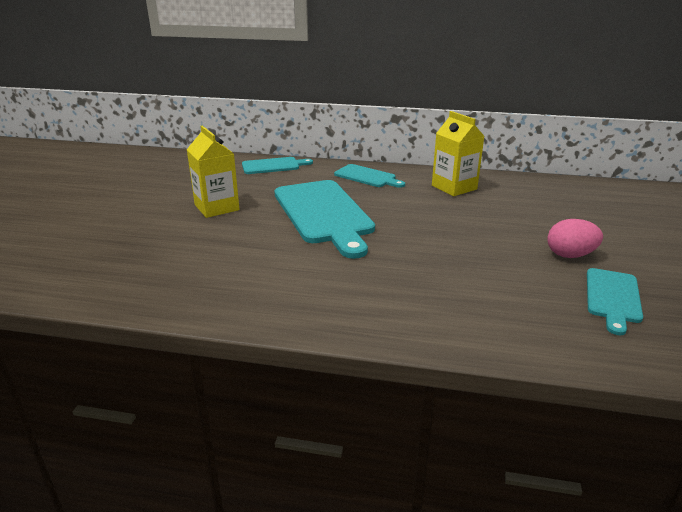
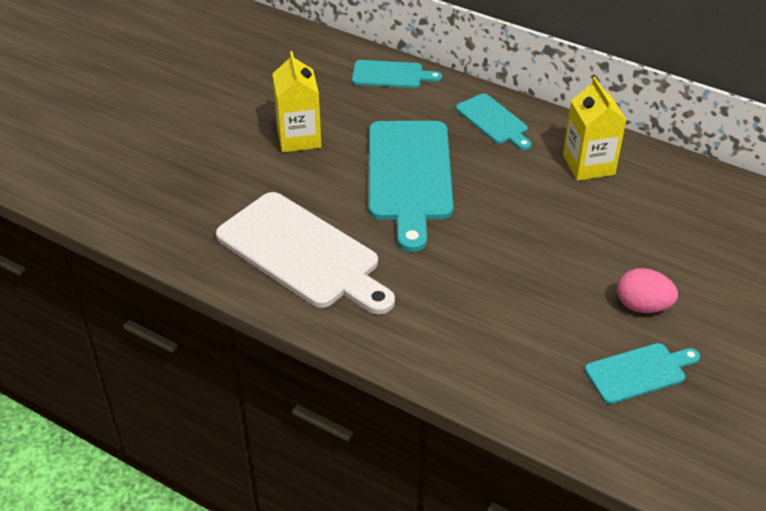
camera: 20 degrees right, 15 degrees up
turquoise cutting board [587,268,643,335] -> turquoise cutting board turned 150 degrees counterclockwise [585,343,700,404]
none -> white cutting board [216,192,395,314]

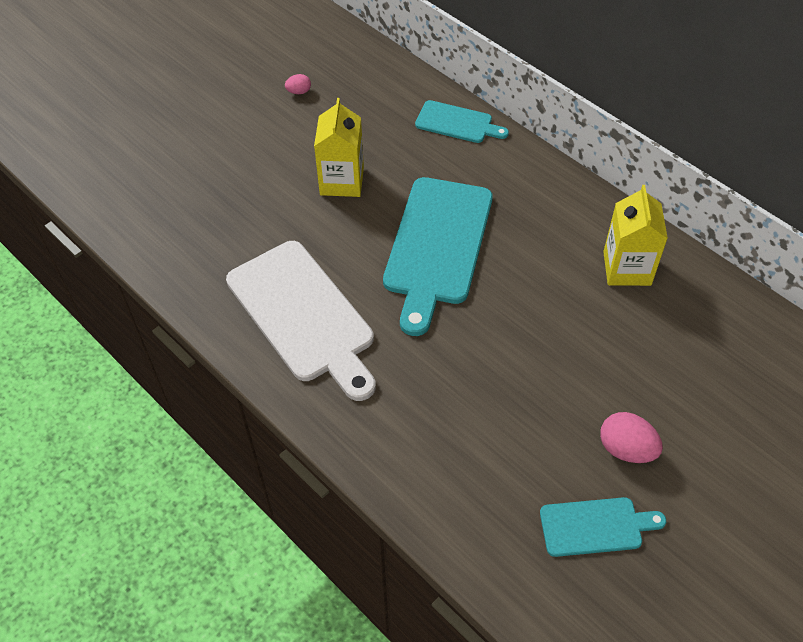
camera: 15 degrees right, 10 degrees up
turquoise cutting board [456,93,531,150] -> none
none -> pink egg [285,74,311,94]

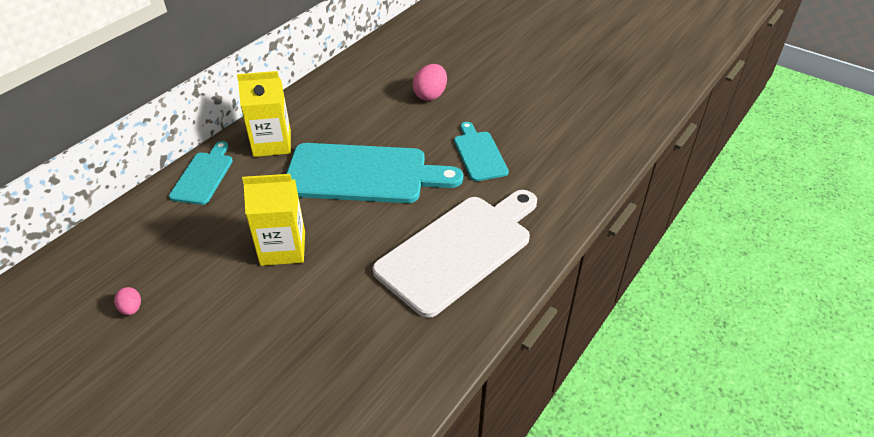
camera: 100 degrees left, 10 degrees down
turquoise cutting board [540,497,666,557] -> turquoise cutting board moved to [454,122,509,181]
pink egg [600,412,663,463] -> pink egg moved to [413,64,447,101]
yellow carton [603,185,668,286] -> yellow carton moved to [237,71,291,157]

